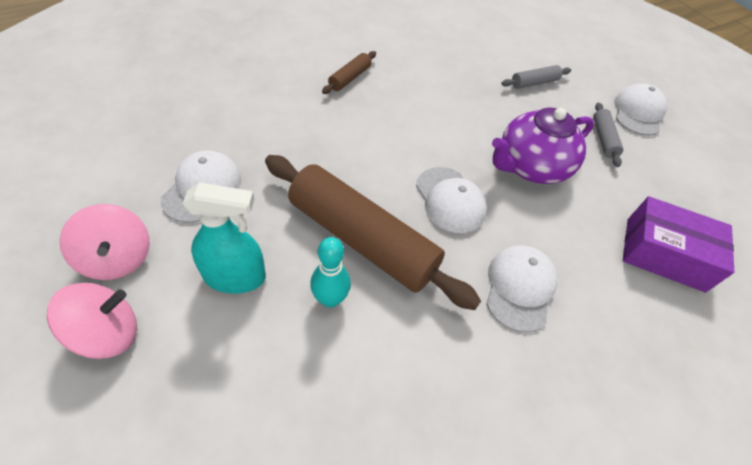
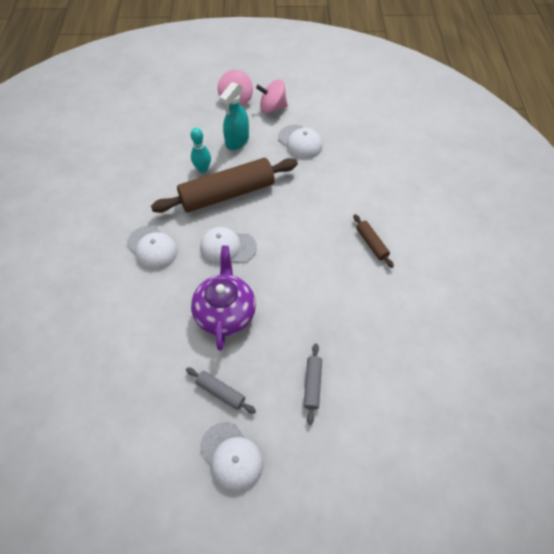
camera: 125 degrees right, 5 degrees up
purple box [623,196,734,293] -> none

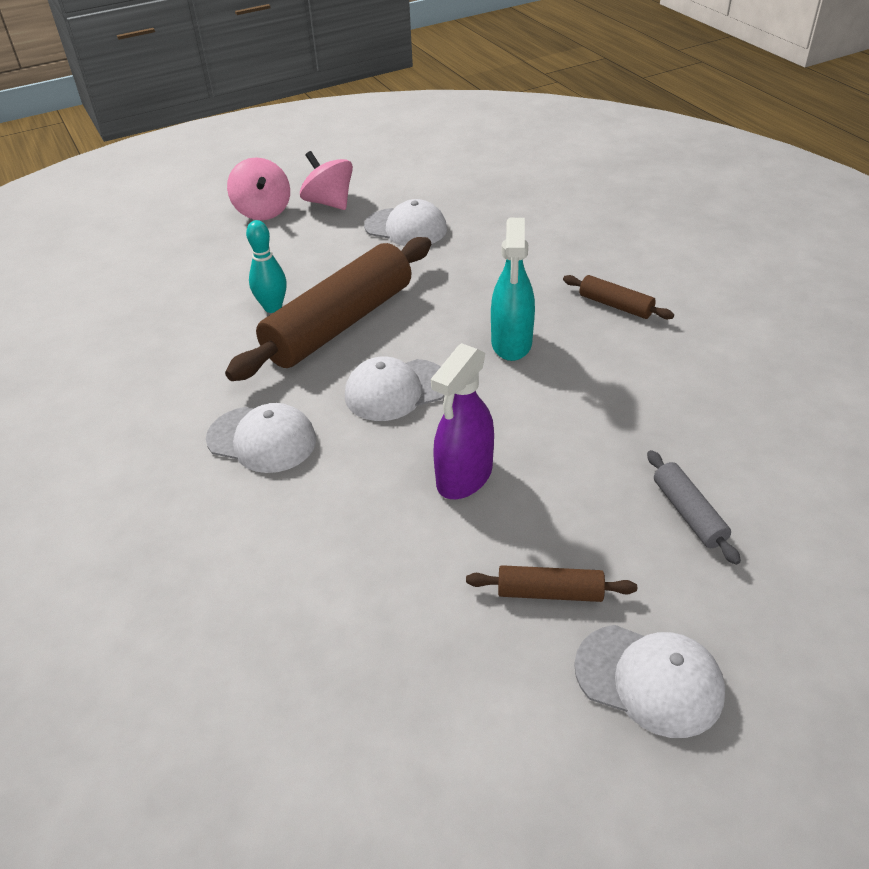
camera: 25 degrees left, 15 degrees down
grey rolling pin [186,367,256,414] -> brown rolling pin [466,565,637,602]
purple teapot [191,246,256,351] -> purple spray bottle [431,343,494,499]
turquoise spray bottle [219,82,249,150] -> turquoise spray bottle moved to [491,218,535,361]
pink spinning top [256,80,288,113] -> pink spinning top turned 75 degrees clockwise [300,151,353,210]

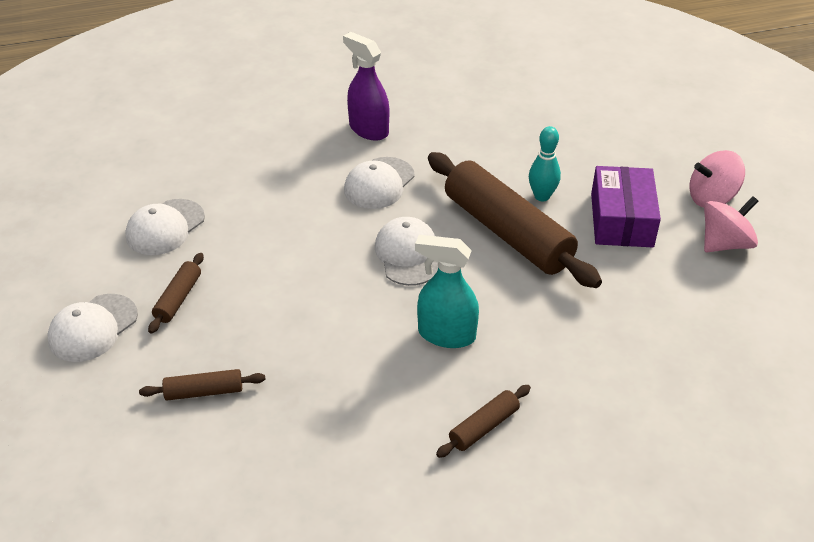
camera: 100 degrees right, 0 degrees up
white cap [364,199,447,246] -> white cap moved to [125,199,205,255]
purple spray bottle [431,343,494,499] -> purple spray bottle moved to [343,32,389,141]
grey rolling pin [647,450,741,565] -> brown rolling pin [139,369,266,401]
none -> purple box [591,166,661,247]

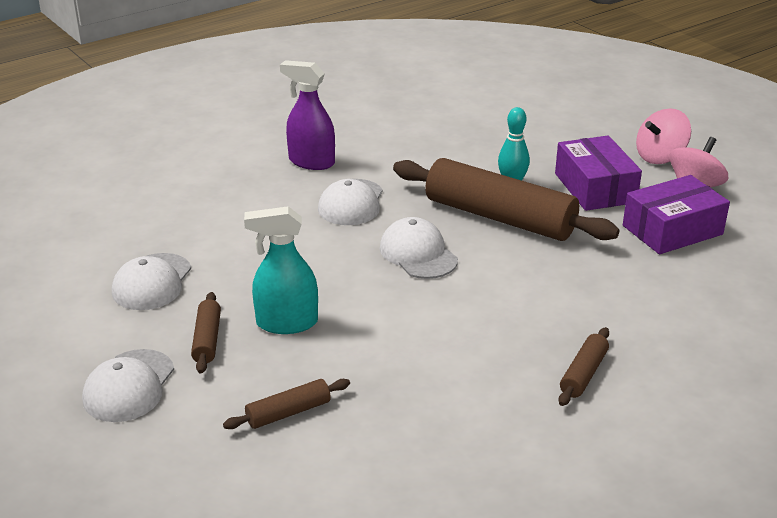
camera: 20 degrees left, 10 degrees down
turquoise spray bottle [415,235,479,348] -> turquoise spray bottle moved to [244,206,318,334]
none -> purple box [623,175,730,254]

